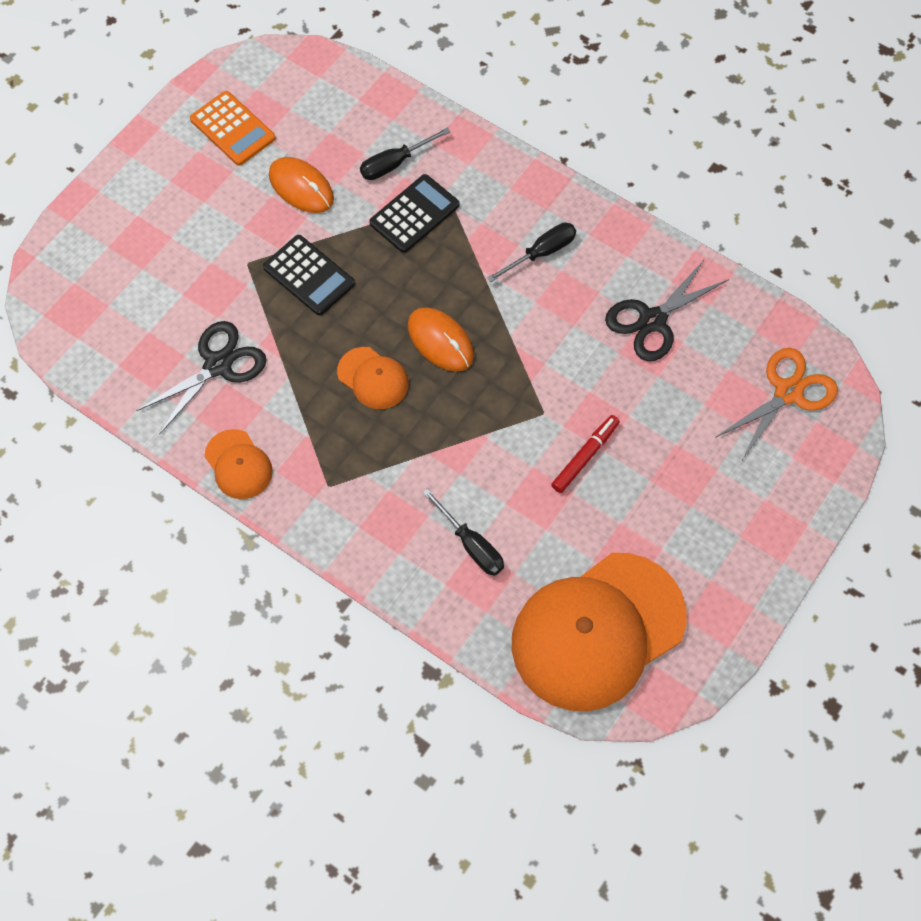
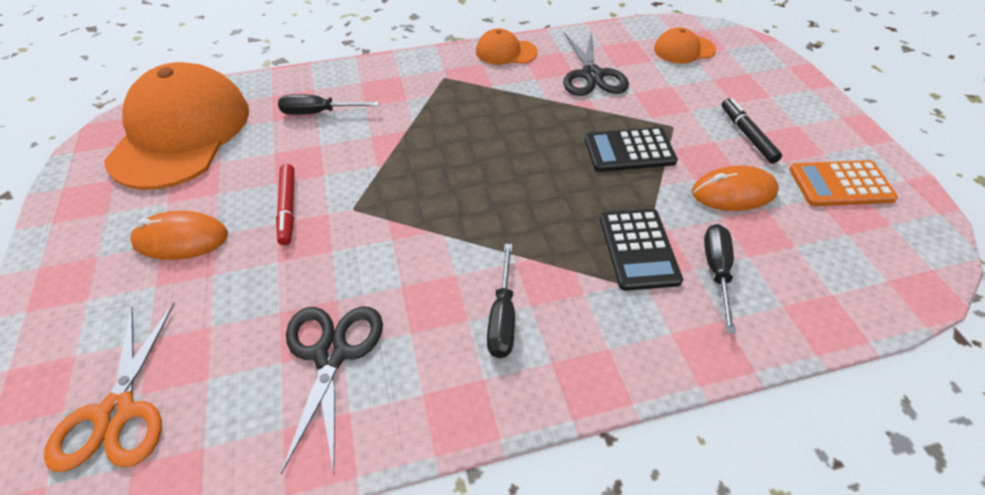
camera: 130 degrees right, 15 degrees down
orange cap [337,347,409,409] -> orange cap moved to [654,27,716,64]
orange mouse [408,307,474,372] -> orange mouse moved to [130,211,228,260]
none -> black marker [722,98,782,163]

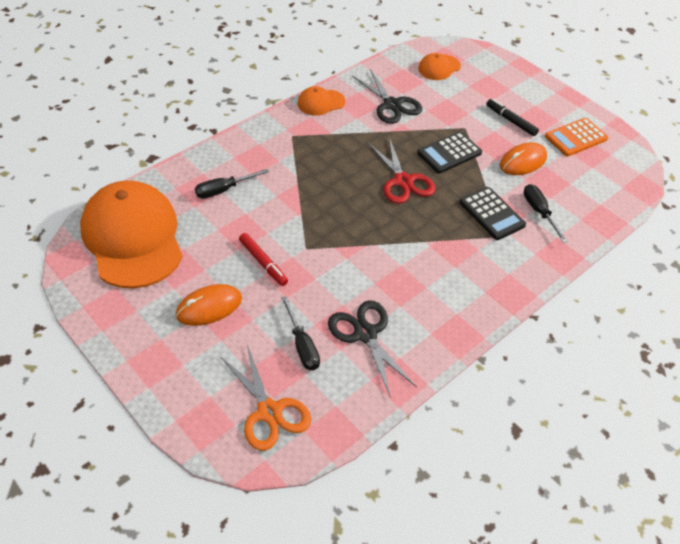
camera: 30 degrees left, 0 degrees up
black screwdriver [487,244,515,358] -> black screwdriver moved to [281,296,320,370]
none -> red scissors [368,138,436,204]

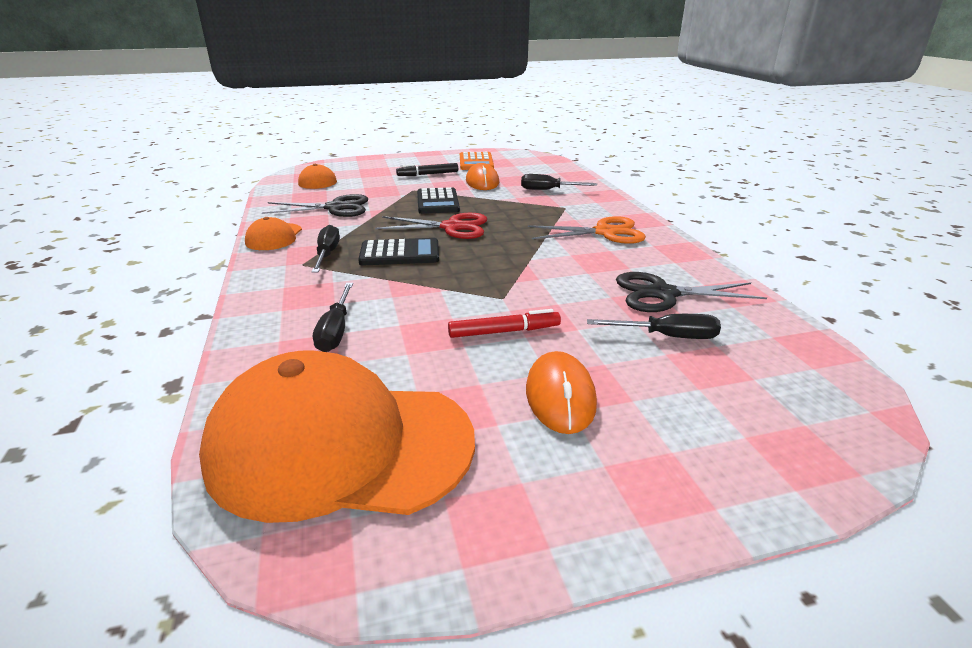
camera: 60 degrees left, 20 degrees down
orange scissors [220,345,311,451] -> orange scissors moved to [528,216,646,244]
black calculator [459,187,526,240] -> black calculator moved to [358,238,439,265]
none -> black screwdriver [312,225,340,273]

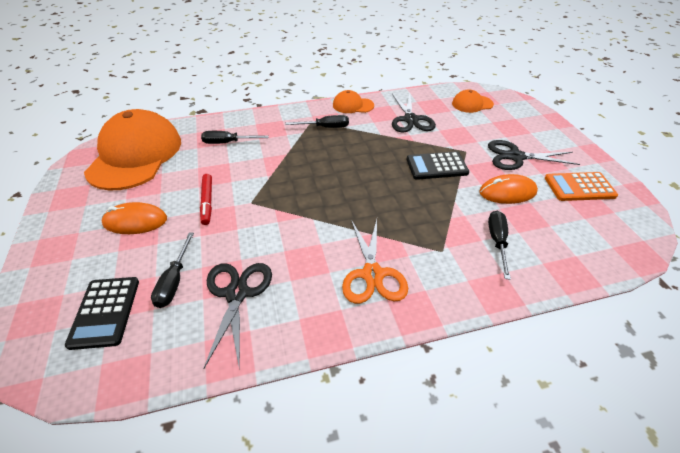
camera: 90 degrees right, 15 degrees up
black calculator [358,238,439,265] -> black calculator moved to [65,277,139,350]
red scissors [375,213,487,239] -> none
black marker [396,163,458,176] -> black scissors [488,140,580,170]

